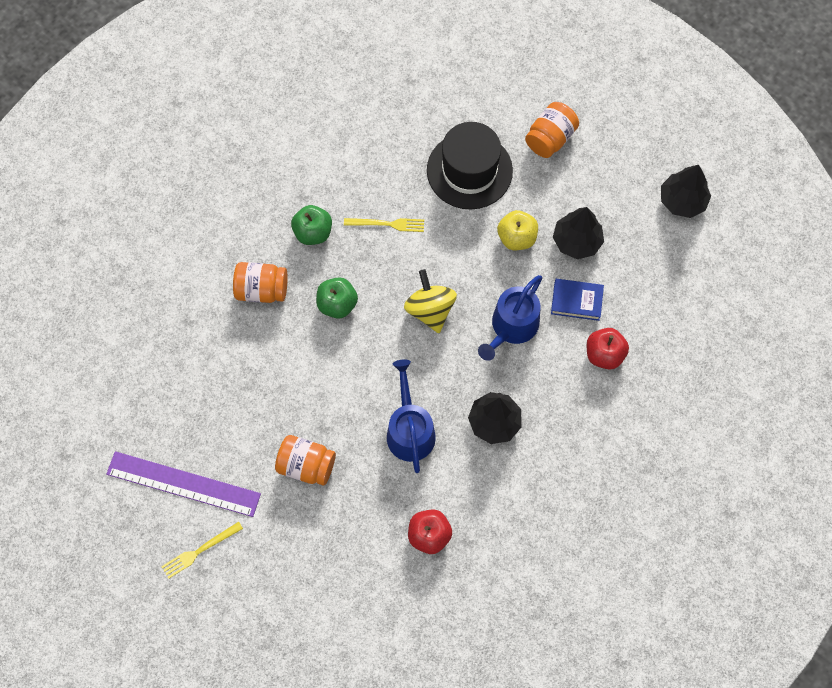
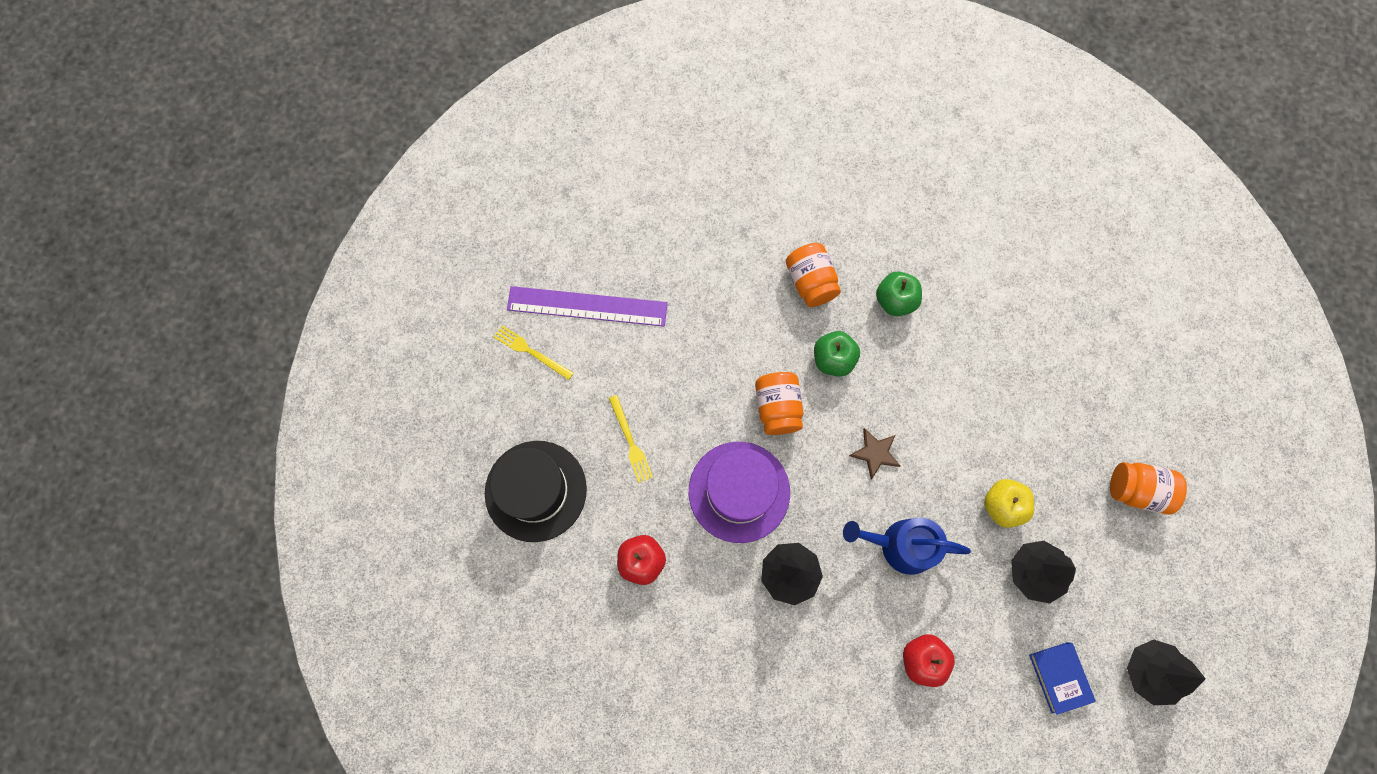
camera: 65 degrees right, 5 degrees up
purple ruler [106,451,261,517] -> purple ruler turned 75 degrees counterclockwise [507,286,668,327]
orange jar [275,435,336,485] -> orange jar moved to [755,372,803,435]
yellow fork [344,218,424,232] -> yellow fork moved to [609,395,653,483]
blue watering can [387,359,436,473] -> purple hat [689,442,790,543]
yellow spinning top [404,269,457,333] -> brown star [849,428,900,479]
black hat [427,122,513,210] -> black hat moved to [485,441,587,542]
blue book [551,279,604,321] -> blue book moved to [1029,642,1096,715]

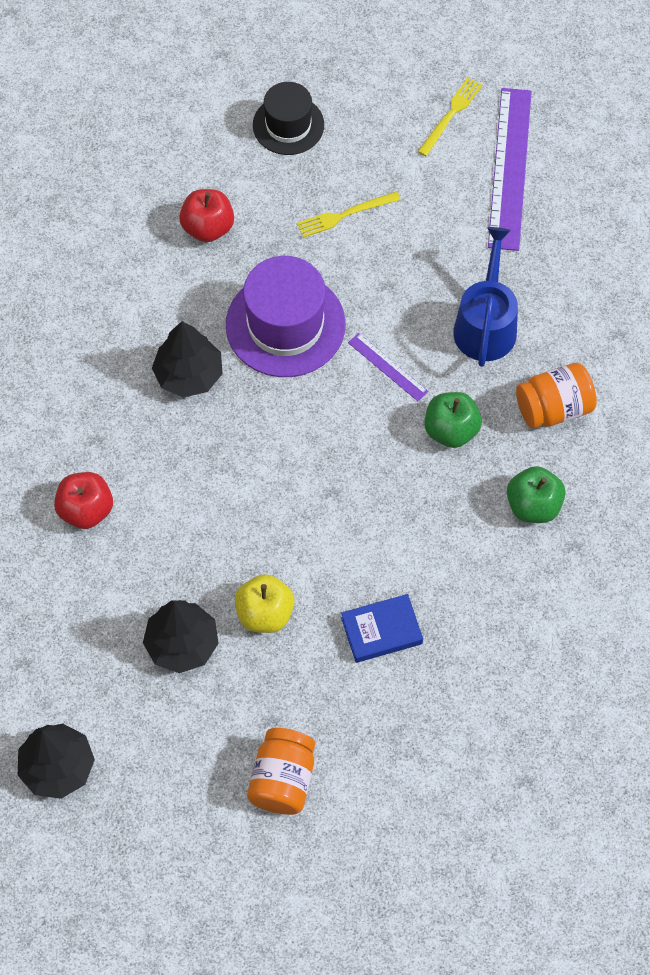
camera: 90 degrees right, 10 degrees down
black hat [485,441,587,542] -> black hat [253,82,324,155], size x0.63
orange jar [755,372,803,435] -> purple ruler [348,333,428,401]
blue watering can [843,518,971,575] -> blue watering can moved to [453,227,518,367]
brown star [849,428,900,479] -> none
blue book [1029,642,1096,715] -> blue book moved to [341,594,423,663]

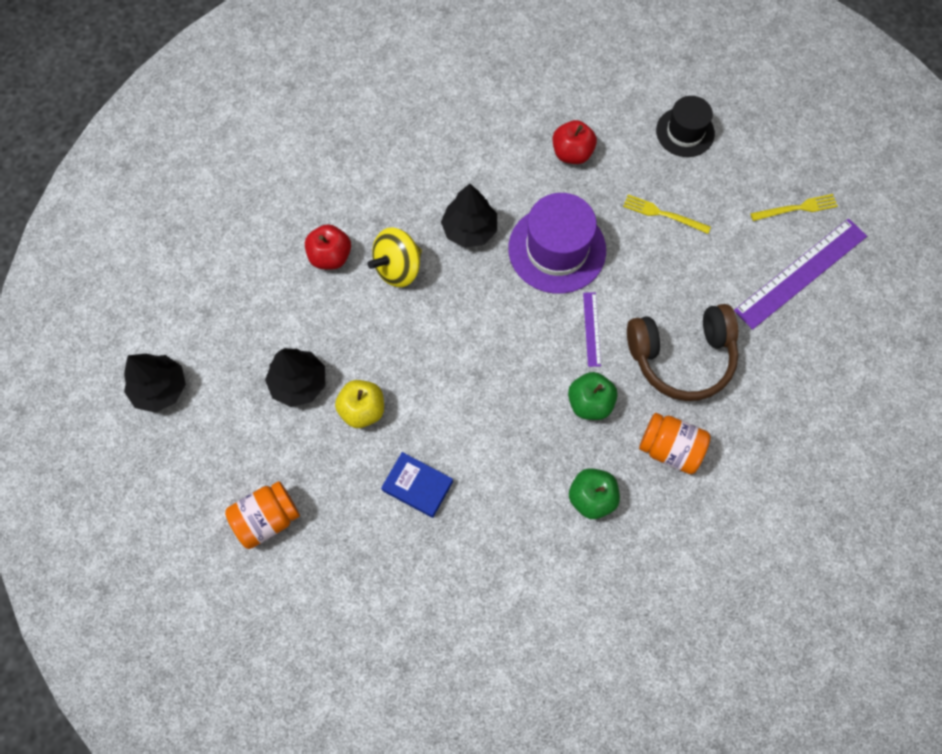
camera: 45 degrees right, 5 degrees up
blue watering can [453,227,518,367] -> brown headphones [627,304,738,401]
none -> yellow spinning top [368,227,422,287]

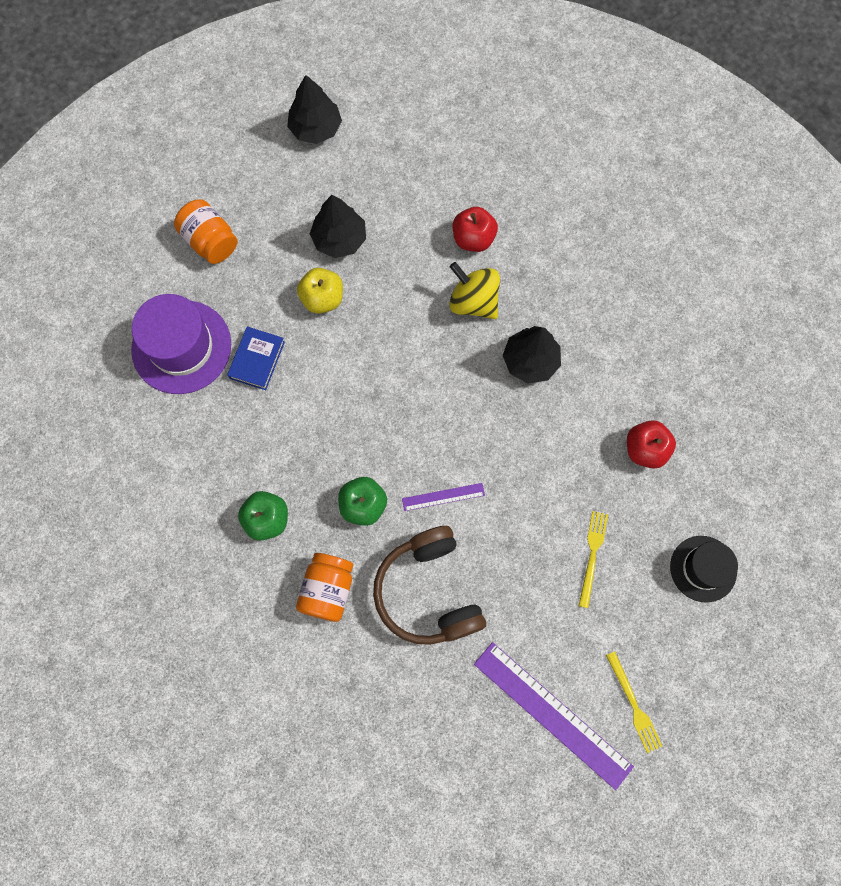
camera: 80 degrees right, 5 degrees up
purple hat [508,193,606,294] -> purple hat moved to [131,294,231,394]

